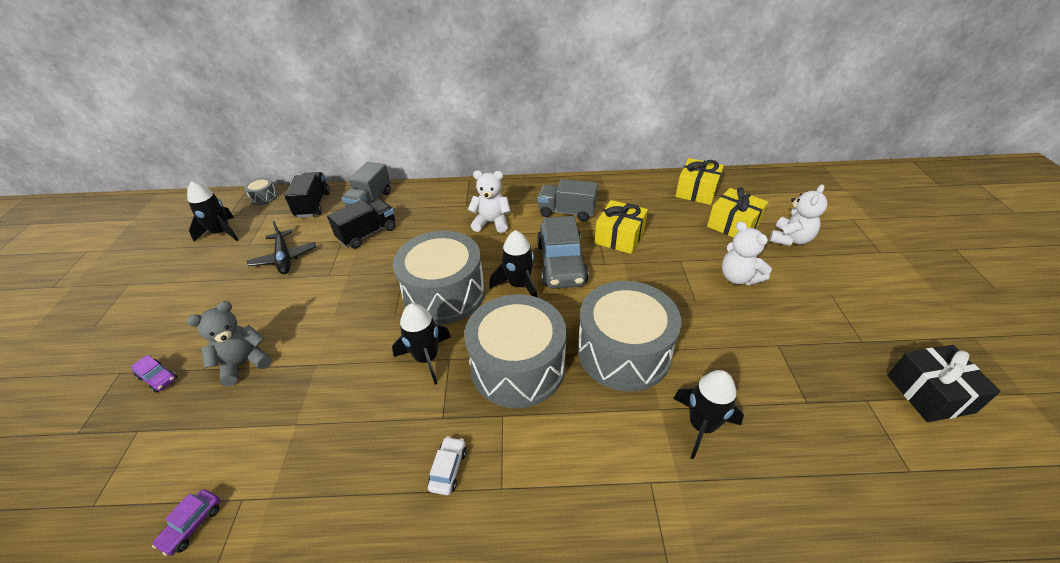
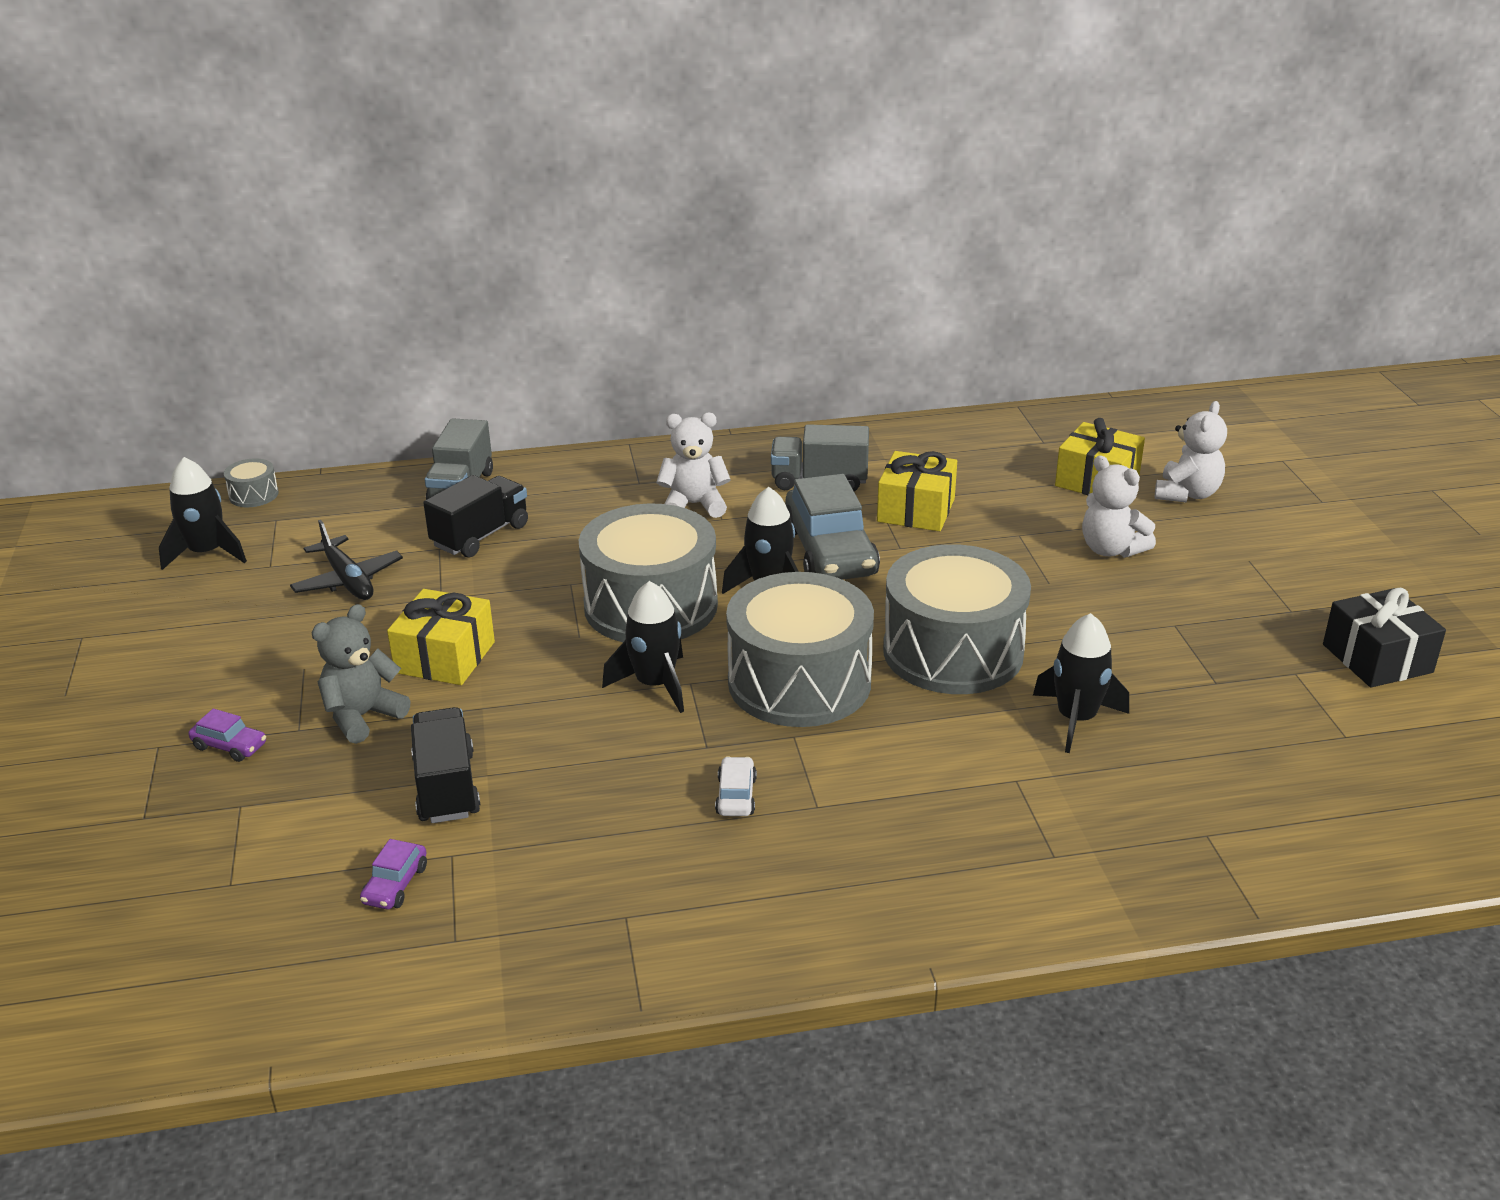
camera: 10 degrees left, 10 degrees down
black truck [284,172,330,218] -> black truck moved to [411,707,480,823]
yellow gift [675,158,724,205] -> yellow gift moved to [387,589,495,685]

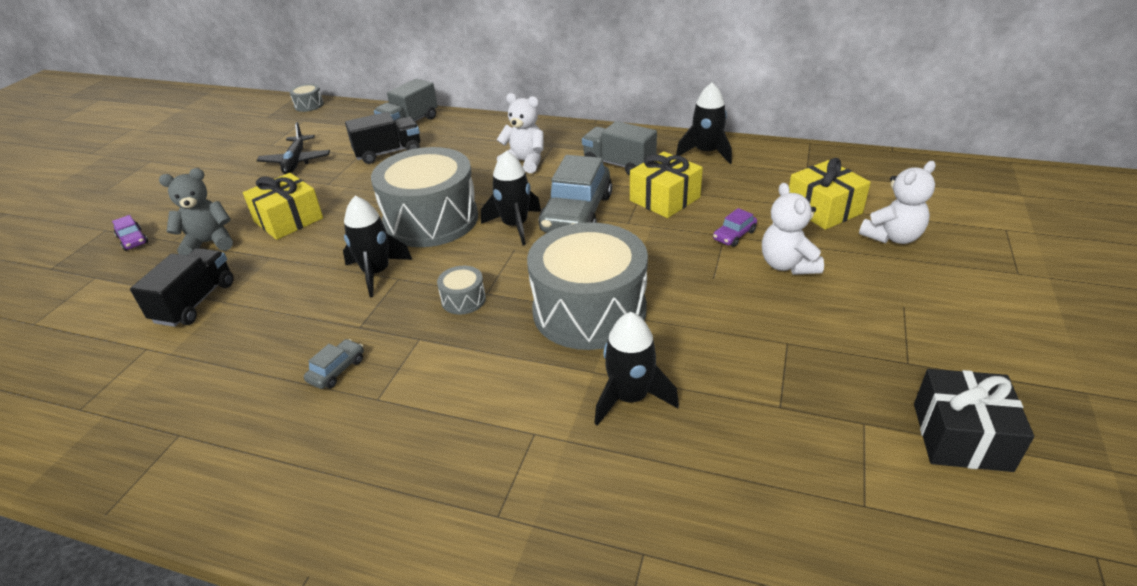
camera: 30 degrees right, 5 degrees up
black rocket [159,457,247,570] -> black rocket moved to [676,82,732,164]
purple car [360,839,427,909] -> purple car moved to [713,208,757,247]
white car [715,756,757,816] -> grey car [304,339,364,389]
grey drum [726,572,874,727] -> grey drum [437,266,486,315], size x0.40

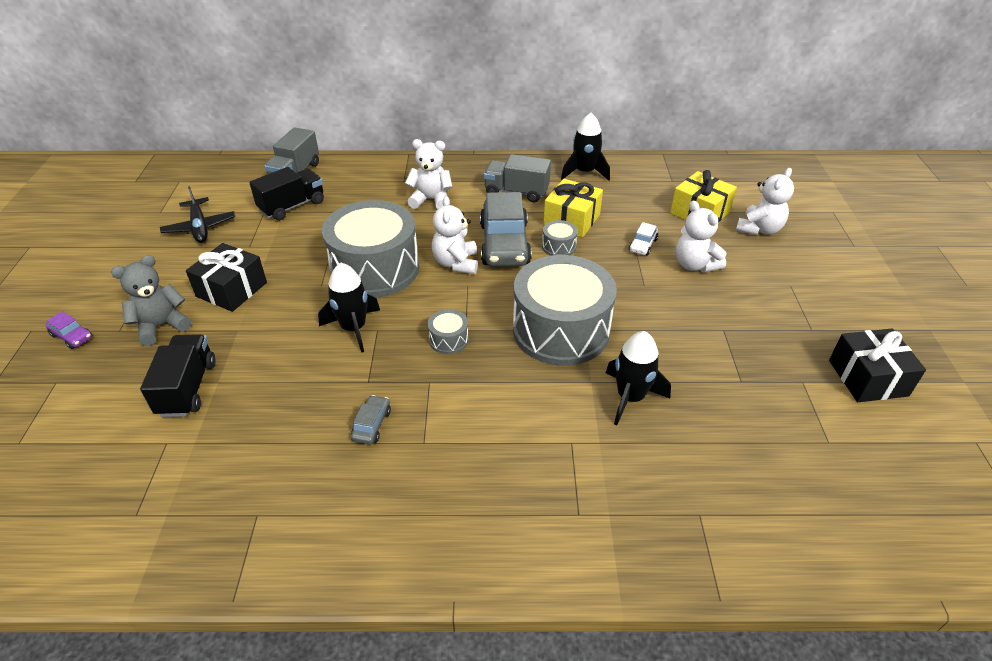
camera: 20 degrees left, 5 degrees up
yellow gift [243,173,323,240] -> black gift [186,243,267,312]
grey drum [289,84,324,112] -> grey drum moved to [542,220,578,256]
black rocket [481,151,541,245] -> white teddy bear [432,196,478,274]
purple car [713,208,757,247] -> white car [629,222,658,256]

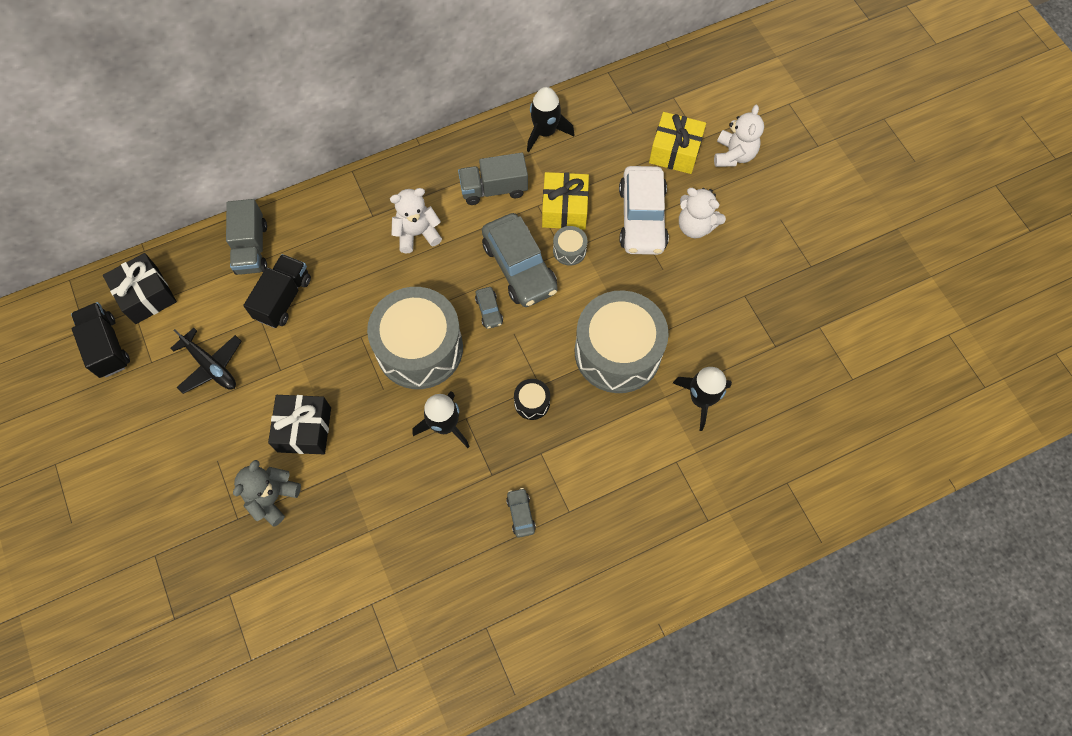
camera: 25 degrees left, 25 degrees up
purple car [46,311,92,349] -> none
black truck [140,334,215,417] -> black truck moved to [71,302,130,378]
grey drum [428,309,469,354] -> black drum [514,379,550,420]
white teddy bear [432,196,478,274] -> grey car [475,287,503,329]
white car [629,222,658,256] -> white car [619,166,669,255], size x2.31
black gift [829,328,926,402] -> black gift moved to [103,253,177,324]

